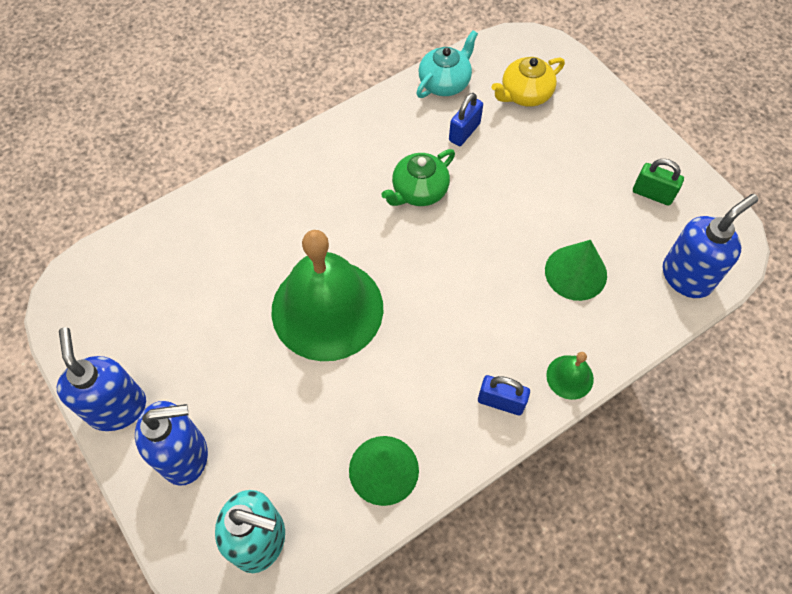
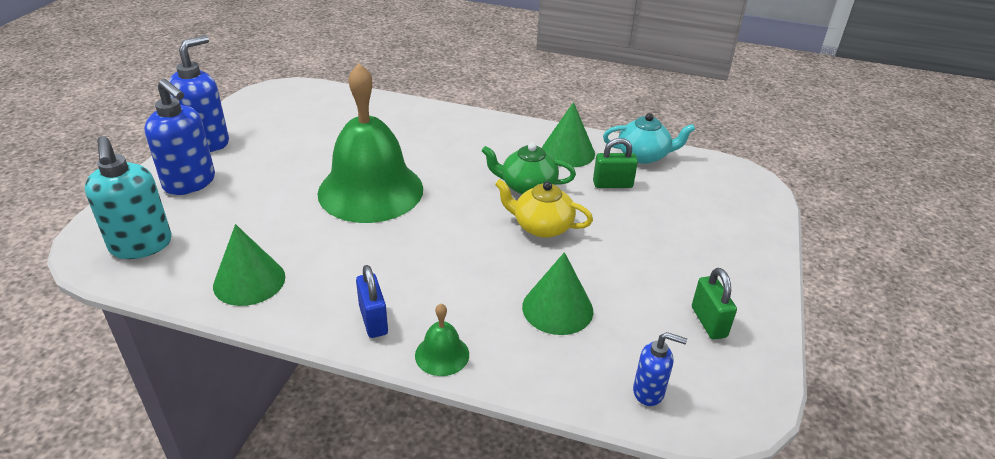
camera: 50 degrees right, 25 degrees down
blue padlock [449,93,483,146] -> green padlock [593,138,638,188]
yellow teapot [491,57,565,107] -> yellow teapot moved to [495,179,593,238]
blue soap dispenser [663,194,758,298] -> blue soap dispenser [633,332,687,406], size x0.55
none -> green cone [542,102,595,167]

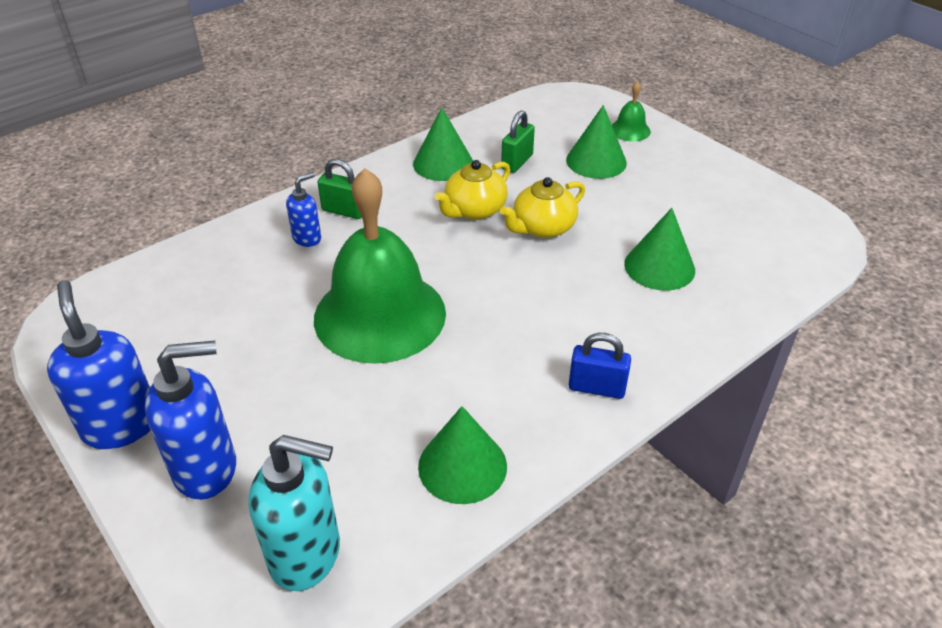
camera: 55 degrees left, 5 degrees up
green bell [415,304,469,376] -> green bell moved to [612,81,651,142]
green teapot [482,143,576,194] -> yellow teapot [435,160,510,220]
turquoise teapot [603,113,695,164] -> none
blue soap dispenser [633,332,687,406] -> blue soap dispenser moved to [286,172,321,247]
green padlock [692,268,737,339] -> green padlock moved to [317,159,362,219]
none -> green cone [566,105,627,179]

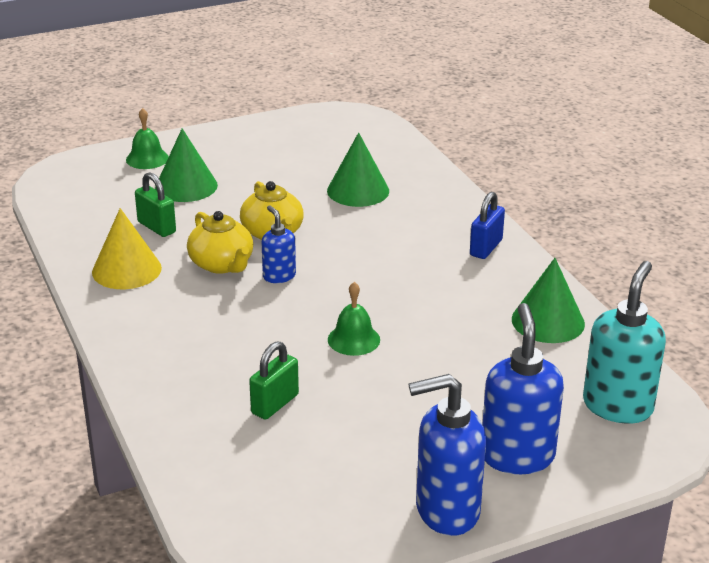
camera: 75 degrees left, 10 degrees down
blue soap dispenser [286,172,321,247] -> blue soap dispenser moved to [261,205,296,283]
green bell [314,168,446,364] -> green bell [328,282,380,356], size x0.40
green padlock [317,159,362,219] -> green padlock moved to [249,342,299,420]
green cone [413,107,473,181] -> yellow cone [92,208,162,289]

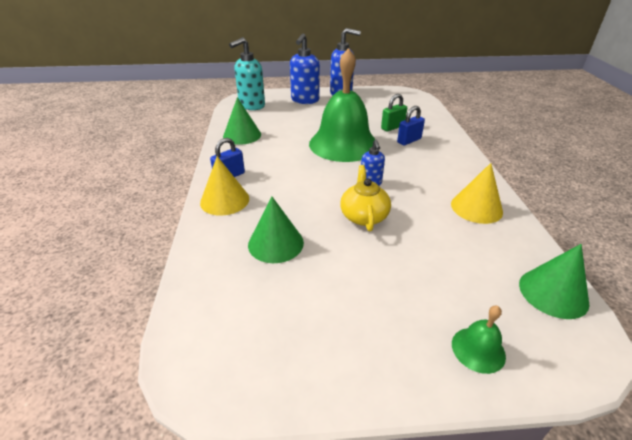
camera: 160 degrees left, 5 degrees up
green padlock [135,172,176,237] -> none
green cone [155,129,218,202] -> green cone moved to [519,244,589,319]
yellow teapot [187,211,253,274] -> none
green bell [328,282,380,356] -> green bell [309,48,376,162], size x2.49
none -> yellow cone [200,156,249,216]
none -> blue padlock [397,106,425,145]

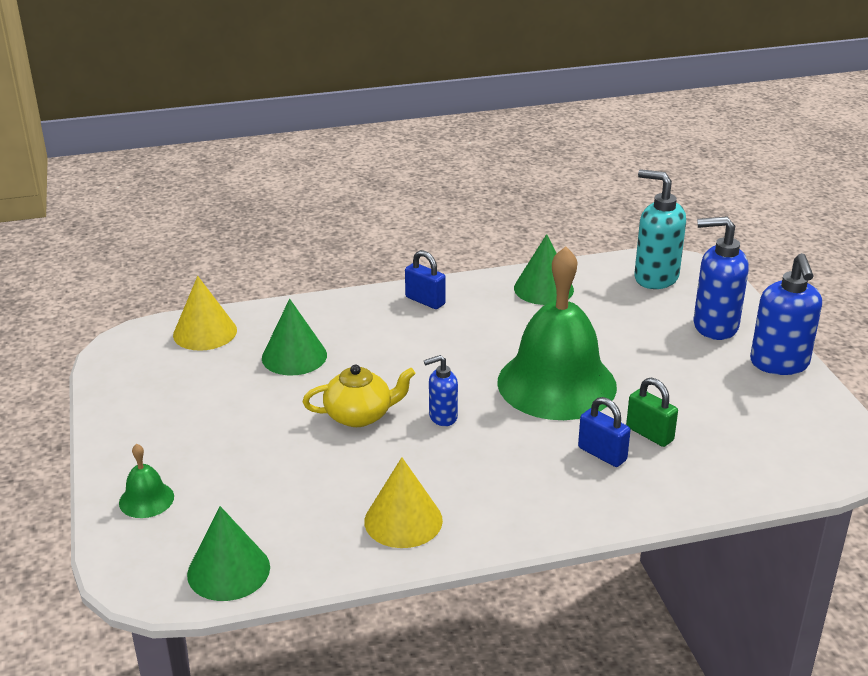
camera: 80 degrees right, 5 degrees down
yellow cone [200,156,249,216] -> yellow cone moved to [173,276,237,351]

